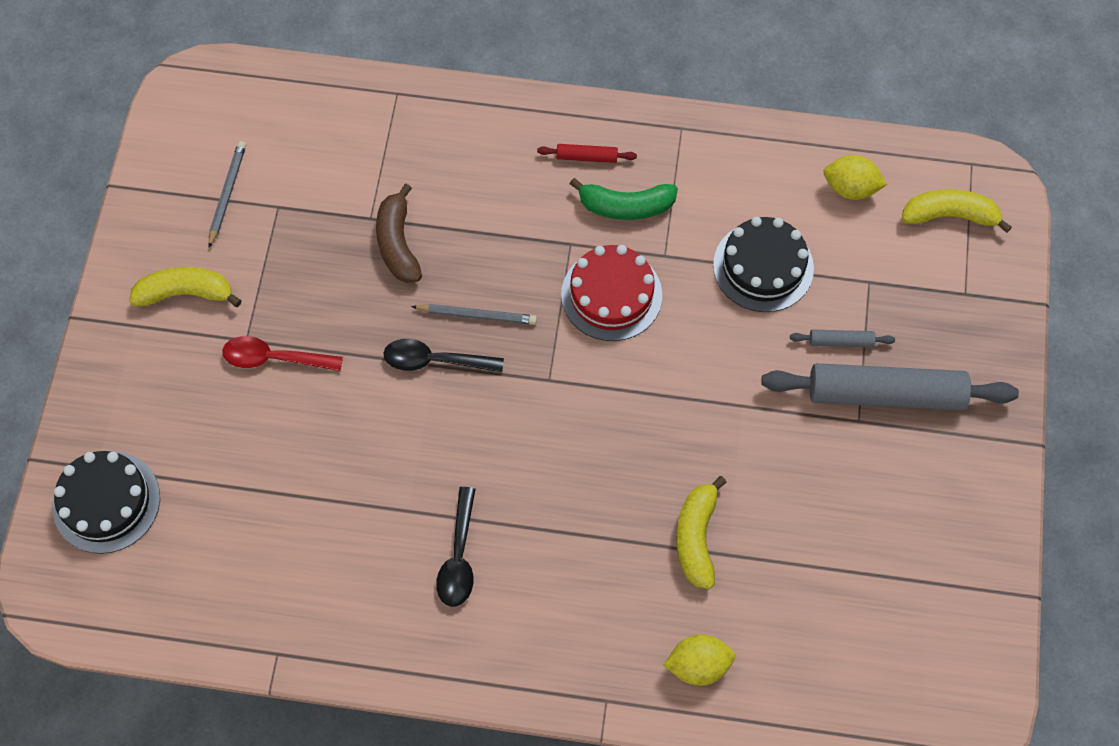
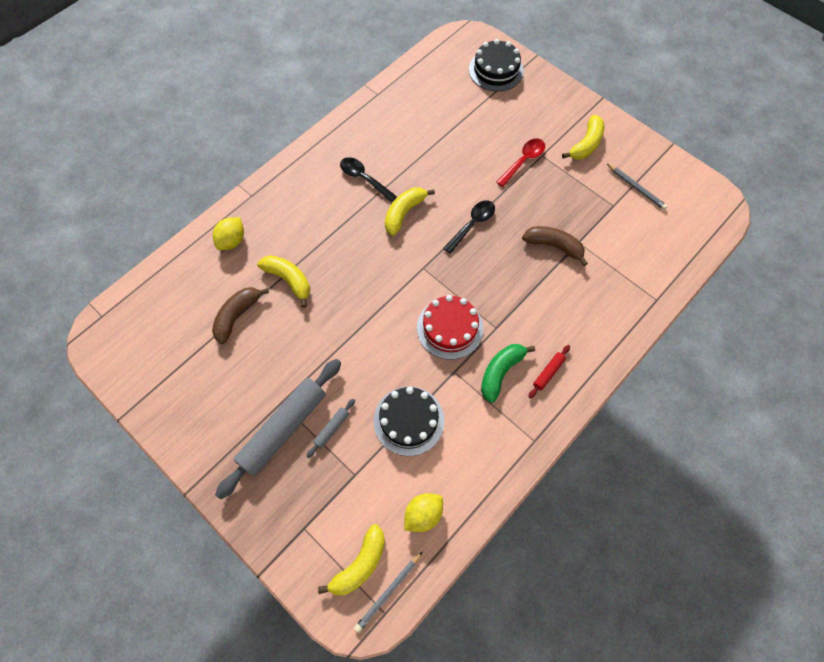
camera: 125 degrees right, 0 degrees up
grey pencil [411,304,537,325] -> grey pencil moved to [354,551,423,633]
none -> brown banana [212,287,269,344]
none -> yellow banana [385,187,435,236]

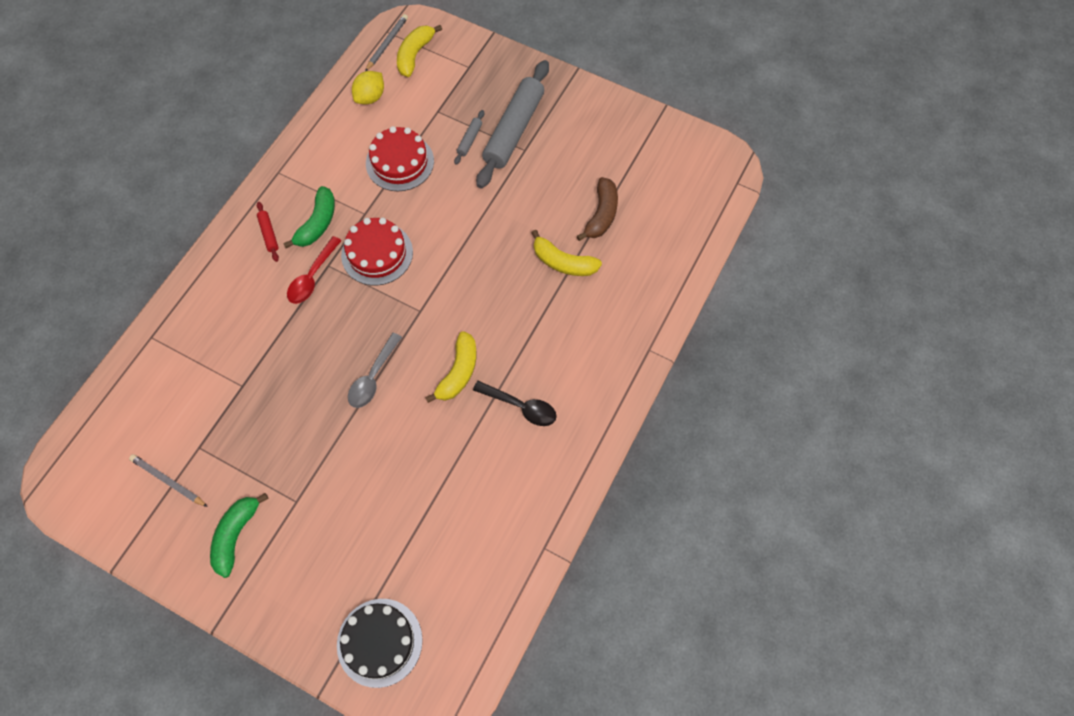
camera: 165 degrees right, 0 degrees up
yellow lemon [213,217,244,250] -> none
black cake [374,387,444,456] -> red cake [366,126,434,191]
black spoon [443,200,495,254] -> grey spoon [348,333,402,408]
red spoon [496,138,545,187] -> red spoon moved to [287,236,342,304]
brown banana [522,226,588,266] -> none
red rolling pin [528,345,570,398] -> red rolling pin turned 45 degrees counterclockwise [257,202,279,262]
yellow banana [562,115,604,160] -> green banana [210,493,268,578]

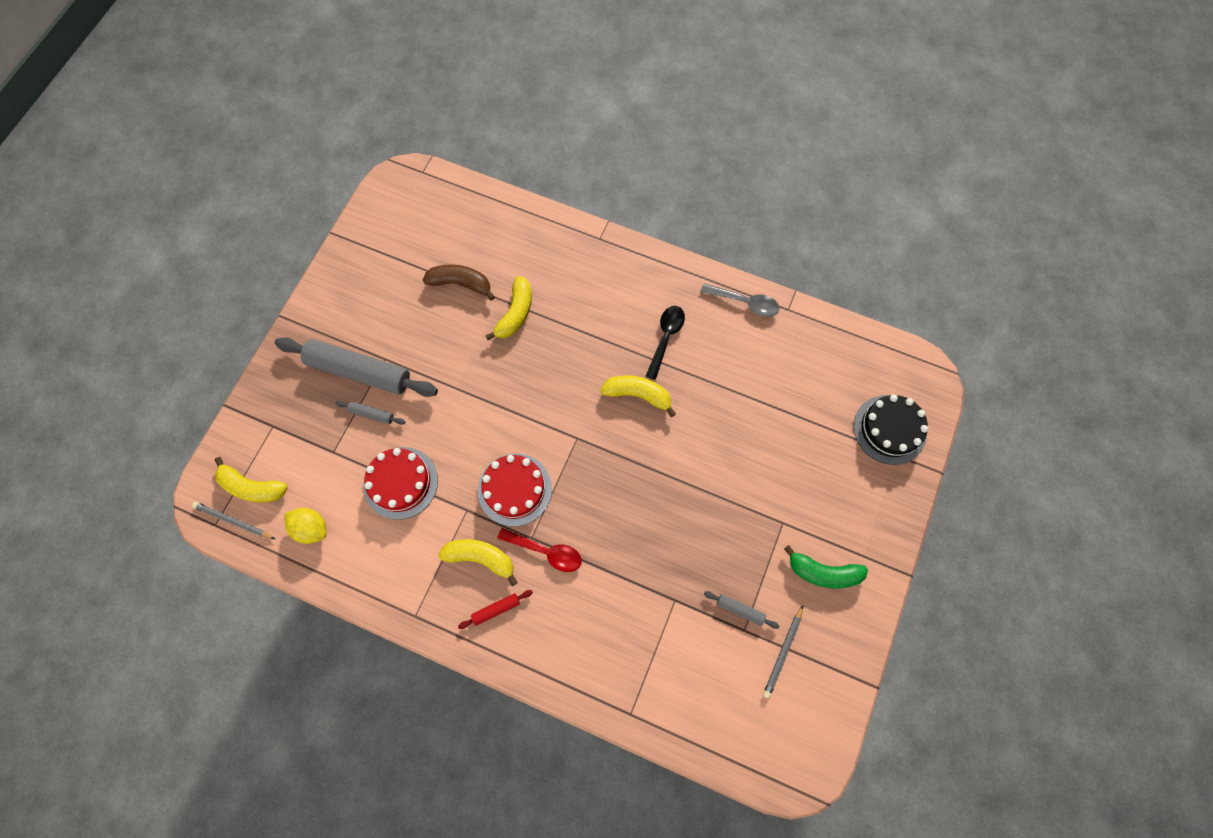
camera: 95 degrees left, 5 degrees up
green banana [283,186,335,248] -> yellow banana [438,539,518,586]
grey spoon [348,333,402,408] -> grey spoon moved to [701,283,779,317]
none -> grey rolling pin [704,591,779,629]

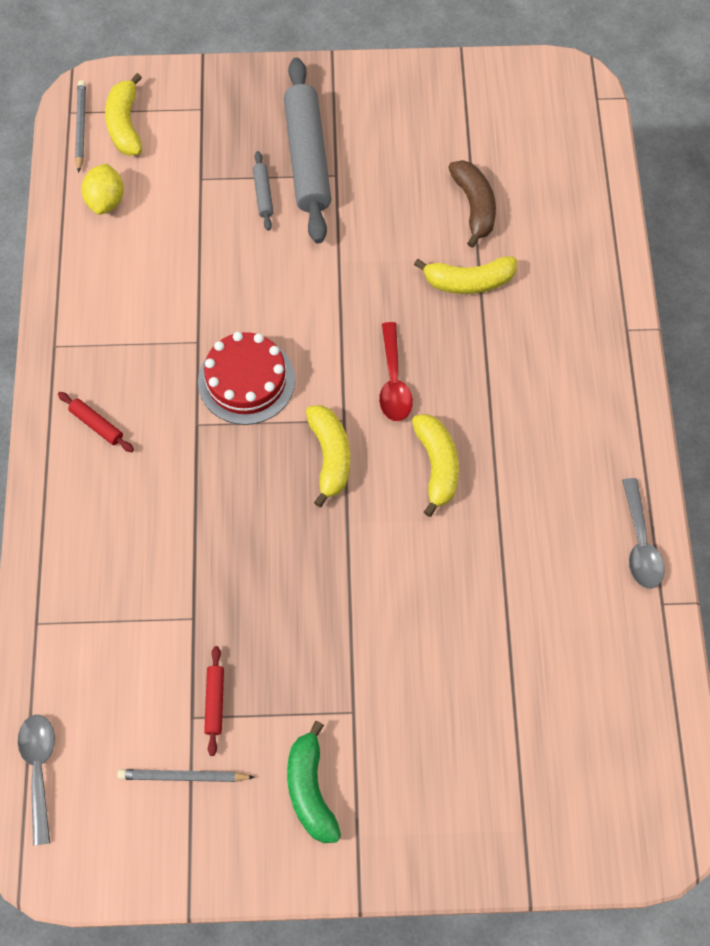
camera: 65 degrees right, 5 degrees down
red cake [363,447,438,520] -> none
yellow banana [438,539,518,586] -> yellow banana moved to [306,405,350,507]
red spoon [497,528,582,572] -> red spoon moved to [379,322,413,421]
black spoon [646,306,685,380] -> none
grey rolling pin [704,591,779,629] -> red rolling pin [204,646,224,756]
black cake [854,395,928,465] -> none
none -> grey spoon [18,715,55,846]

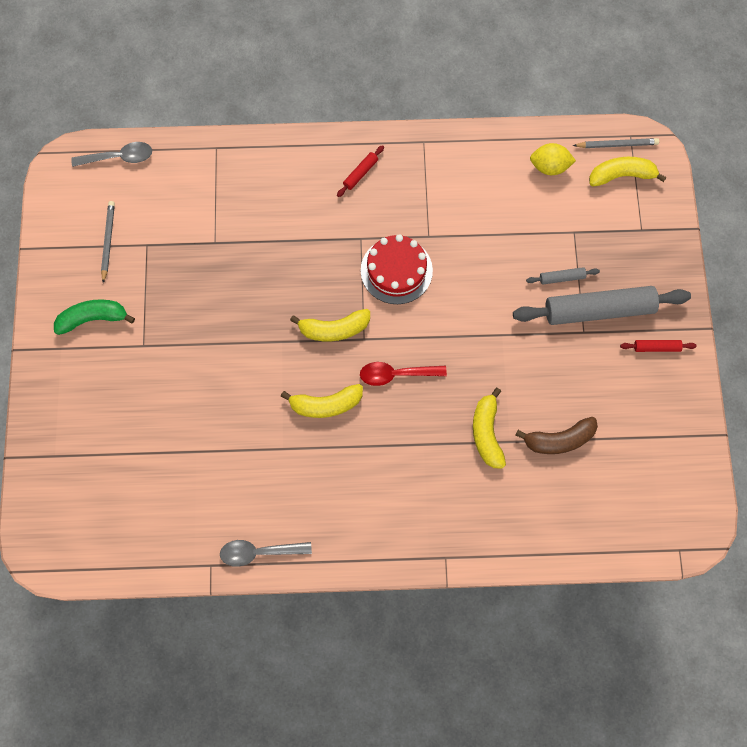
camera: 90 degrees right, 5 degrees up
red rolling pin [204,646,224,756] -> red rolling pin moved to [620,340,697,352]

